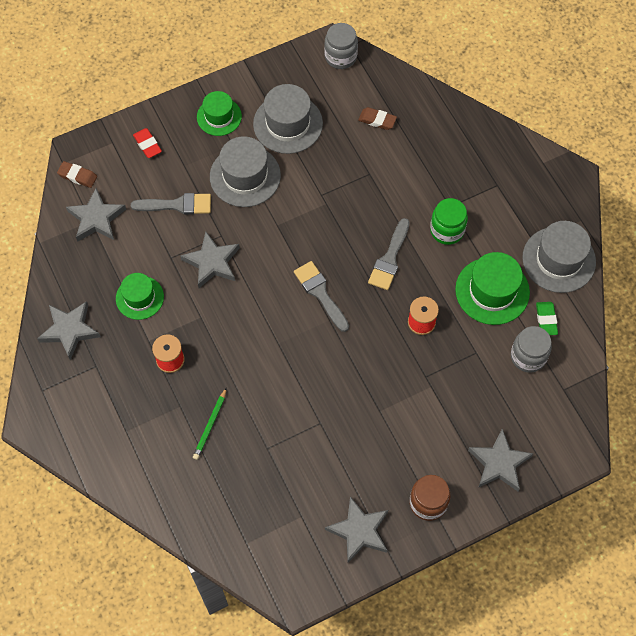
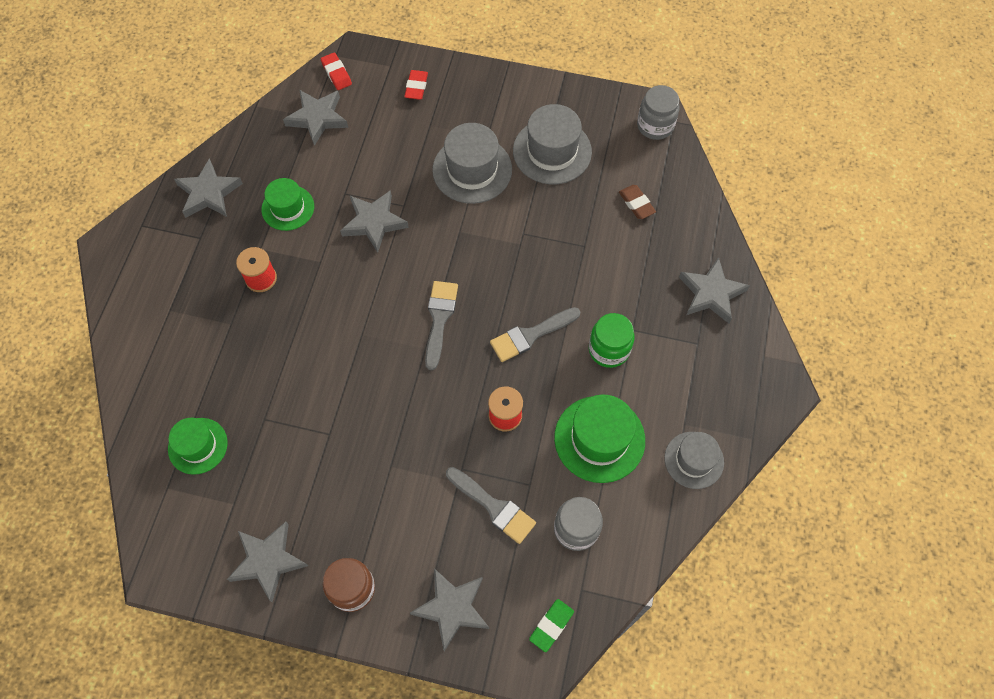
camera: 40 degrees right, 0 degrees up
brown eraser [57,161,97,188] -> red eraser [321,53,352,90]
grey brush [131,193,211,215] -> grey brush moved to [446,467,536,544]
green pencil [193,387,227,460] -> none
green hat [197,91,242,136] -> green hat moved to [168,418,228,475]
grey hat [522,221,596,293] -> grey hat [664,432,724,489], size x0.65
green eraser [536,302,558,335] -> green eraser moved to [529,599,574,652]
none -> grey star [679,257,750,323]

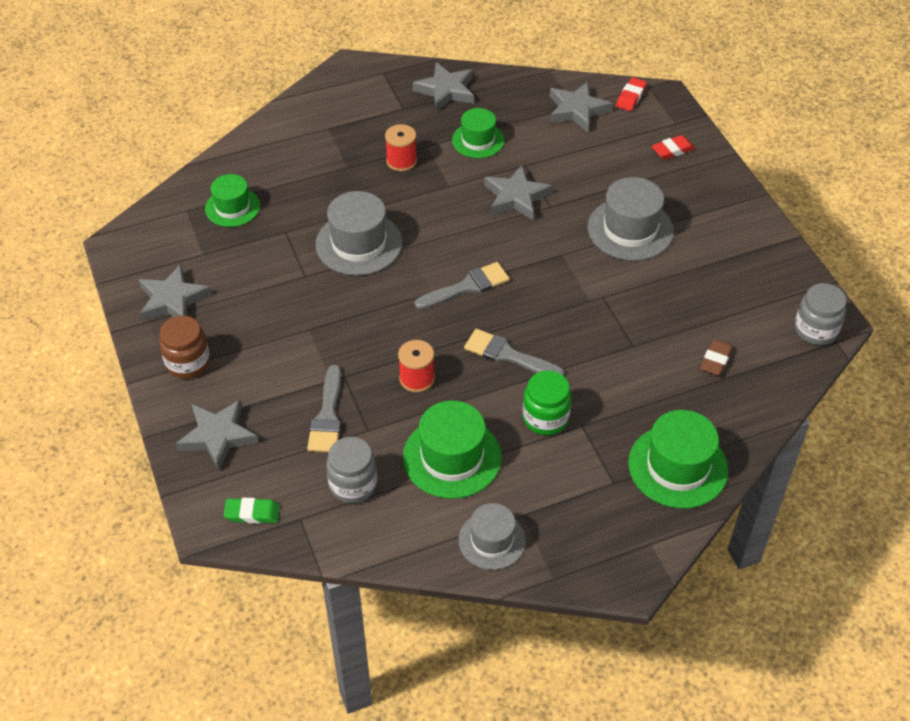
camera: 55 degrees right, 15 degrees down
grey hat [513,104,592,184] -> grey hat moved to [315,191,402,275]
grey star [679,257,750,323] -> green hat [628,410,728,509]

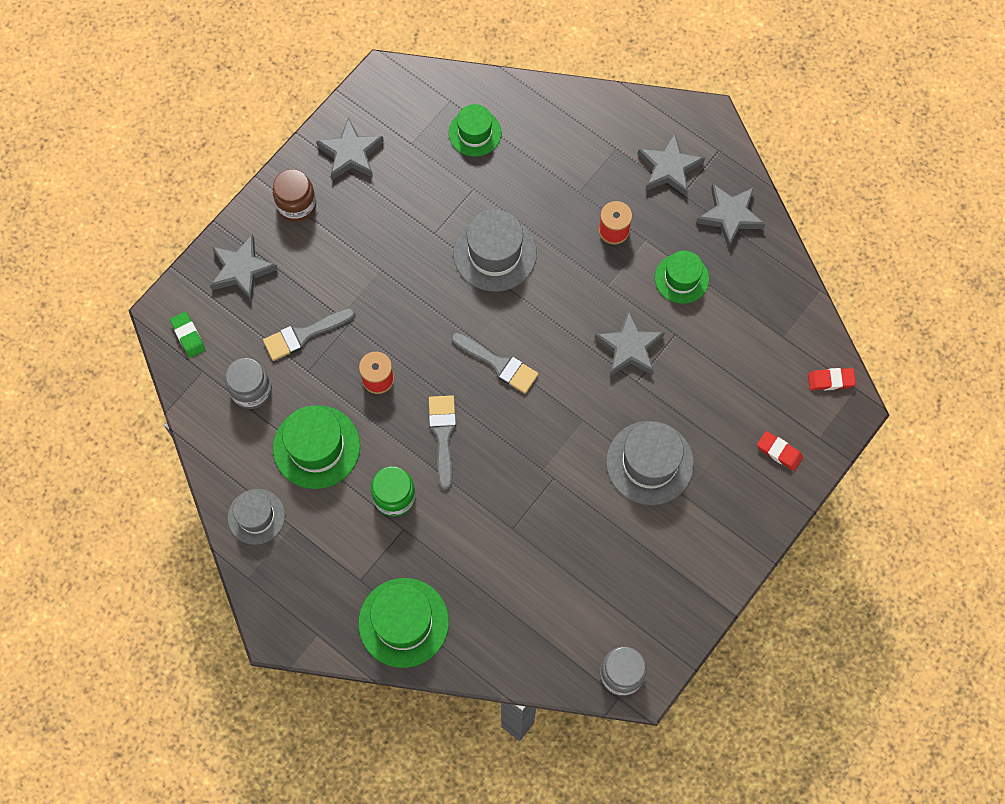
camera: 60 degrees right, 20 degrees up
grey star [550,82,612,132] -> grey star moved to [638,132,705,197]
brown eraser [700,339,733,376] -> none

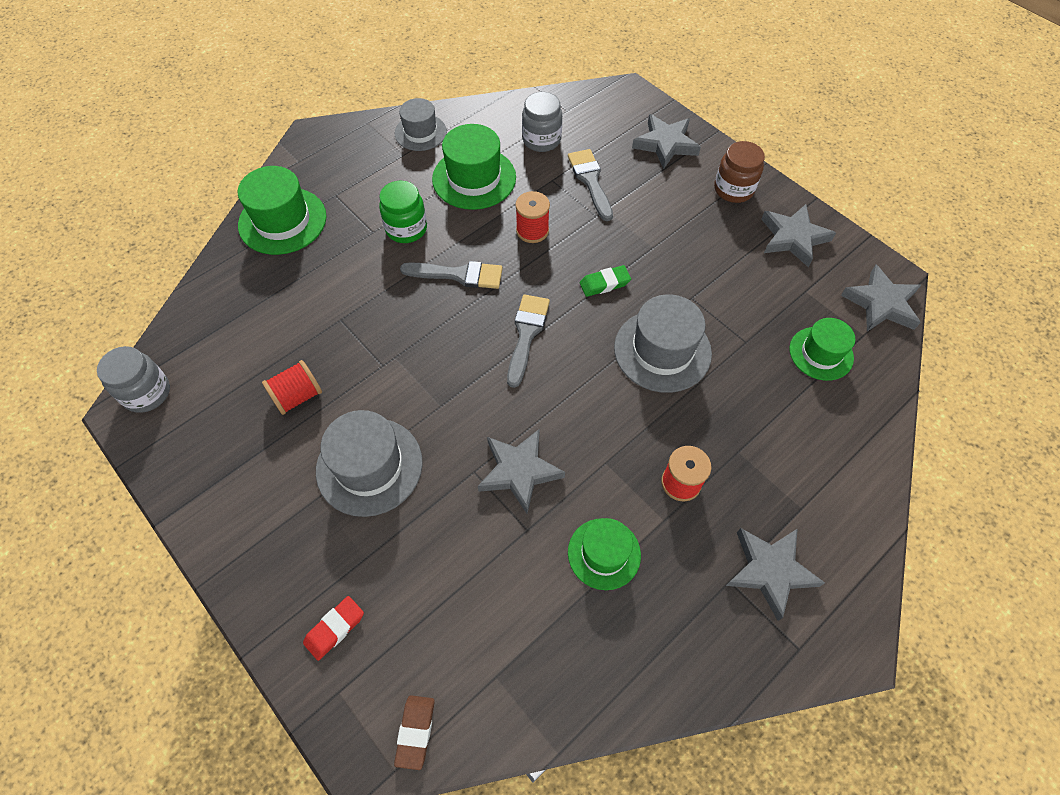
camera: 100 degrees right, 10 degrees down
green eraser [170,312,206,358] -> green eraser moved to [580,265,631,297]
grey brush [451,332,539,394] -> grey brush turned 150 degrees clockwise [507,294,550,388]
grey star [696,184,765,248] -> grey star moved to [841,265,921,331]
red eraser [808,368,856,390] -> brown eraser [394,695,435,770]
none -> red spool [262,360,322,415]

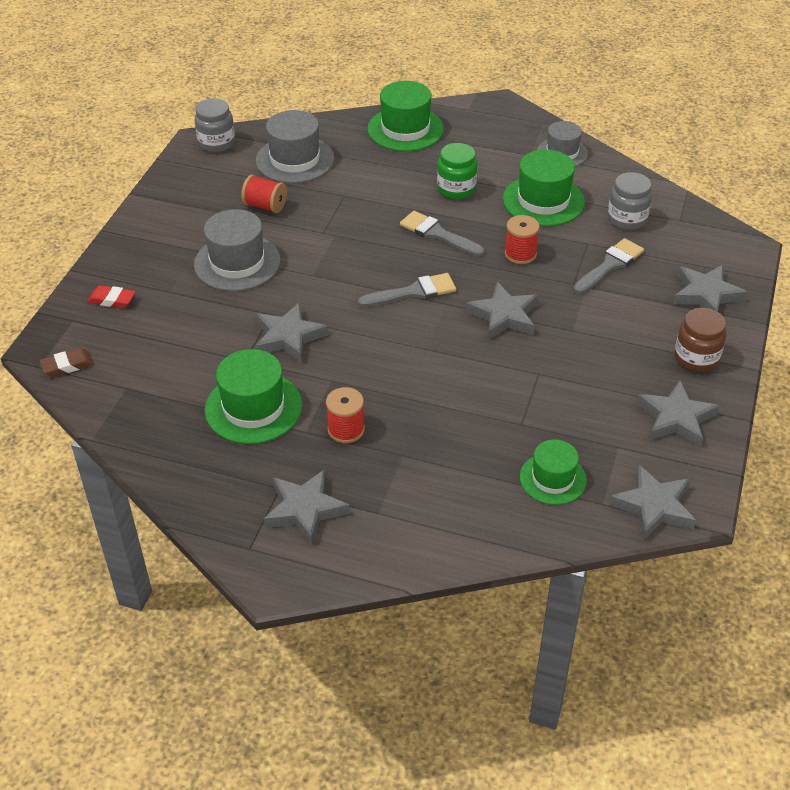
camera: 60 degrees right, 15 degrees down
grey brush [400,261,503,289] -> grey brush turned 150 degrees clockwise [400,211,485,257]
green hat [568,518,641,590] -> green hat [205,349,302,444], size x1.54
green eraser [580,265,631,297] -> grey star [466,282,539,340]
grey hat [614,294,712,393] -> grey hat moved to [256,110,334,183]

